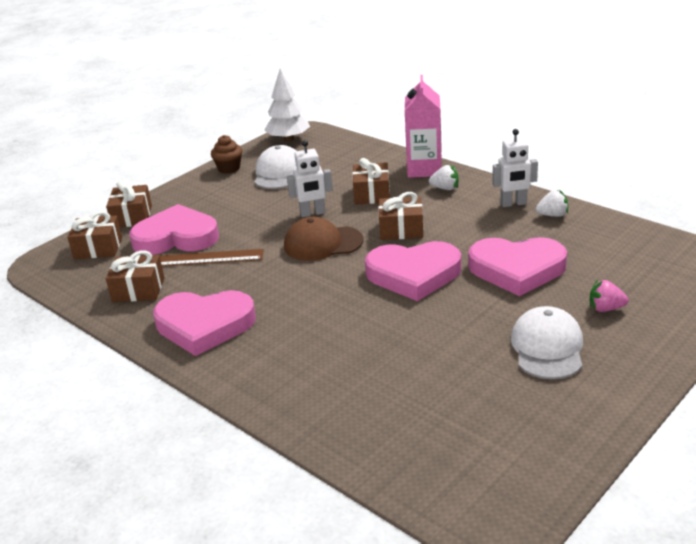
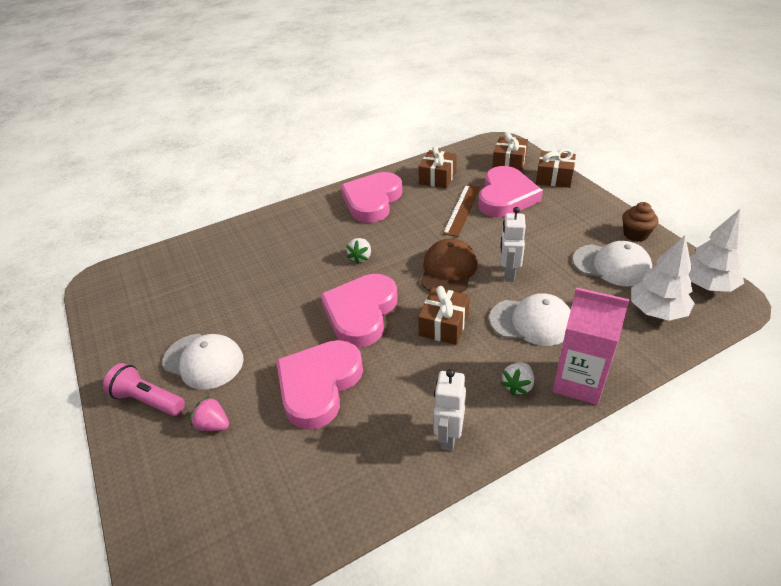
camera: 110 degrees right, 10 degrees up
brown gift [352,158,390,205] -> white cap [489,293,571,346]
white strawberry [536,190,568,217] -> white strawberry moved to [346,238,371,264]
pink strawberry [590,280,629,312] -> pink strawberry turned 90 degrees counterclockwise [190,396,229,431]
none -> pink flashlight [103,363,185,416]
none -> white tree [631,235,695,321]

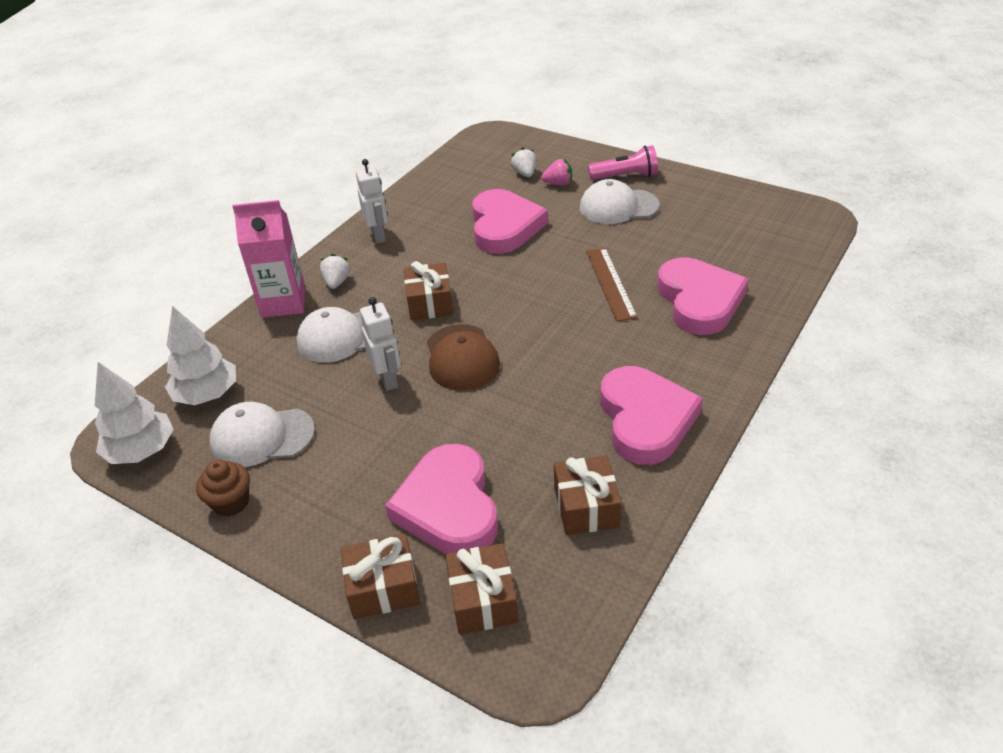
camera: 150 degrees right, 0 degrees up
pink heart [320,274,398,348] -> pink heart moved to [657,257,749,335]
white strawberry [346,238,371,264] -> white strawberry moved to [511,147,537,177]
brown ruler [443,185,480,237] -> brown ruler moved to [586,248,638,322]

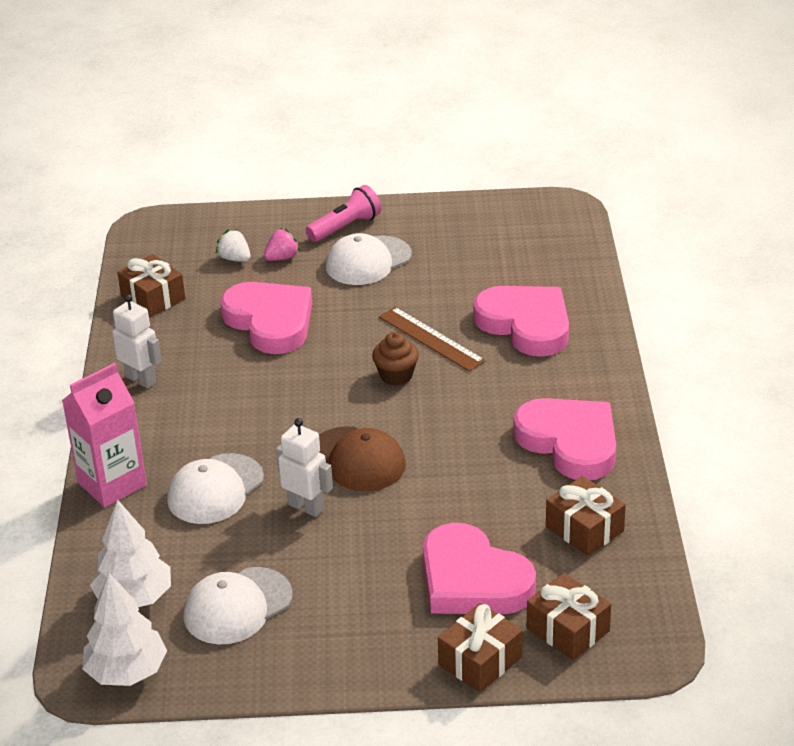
camera: 35 degrees left, 5 degrees down
brown cupcake [196,459,250,517] -> brown cupcake moved to [372,332,419,386]
white strawberry [320,254,351,289] -> none
brown gift [404,261,453,321] -> brown gift moved to [117,254,185,317]

